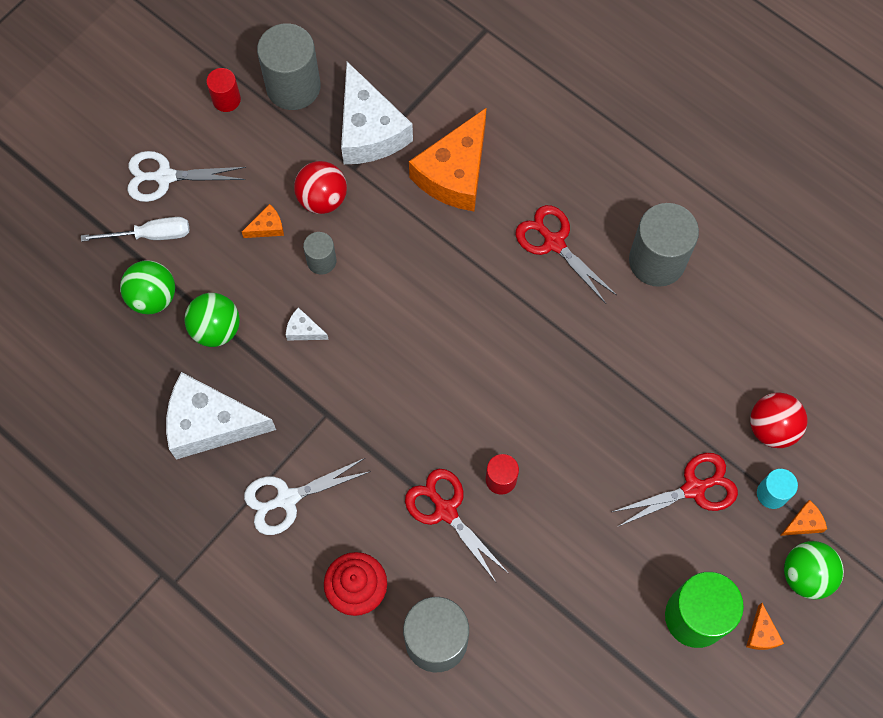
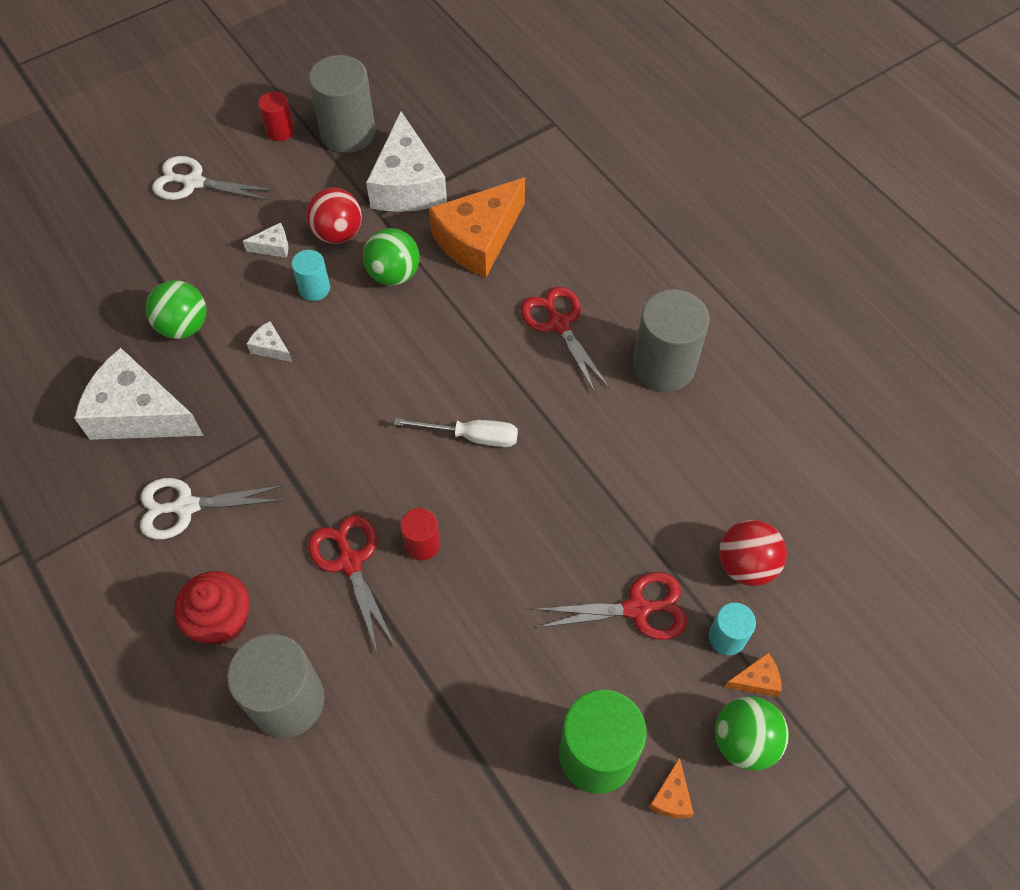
camera: 15 degrees right, 10 degrees down
white screwdriver [81,217,189,242] -> white screwdriver moved to [394,418,518,447]
green ball [120,260,175,314] -> green ball moved to [363,228,420,285]
orange cheese [242,204,284,238] -> white cheese [243,223,288,258]
grey cylinder [303,232,337,274] -> turquoise cylinder [291,250,330,301]

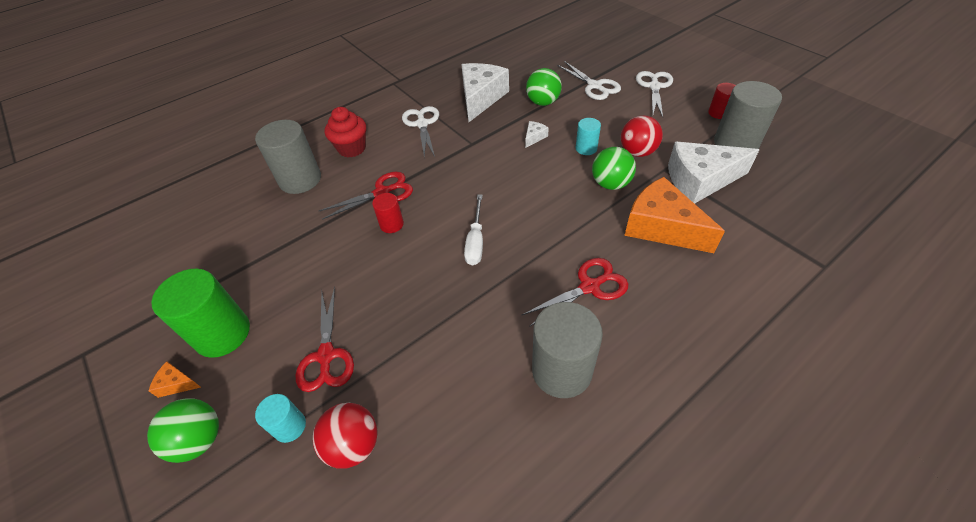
camera: 90 degrees right, 10 degrees down
white cheese [243,223,288,258] -> none
orange cheese [725,653,781,697] -> none
none -> white scissors [557,61,621,100]

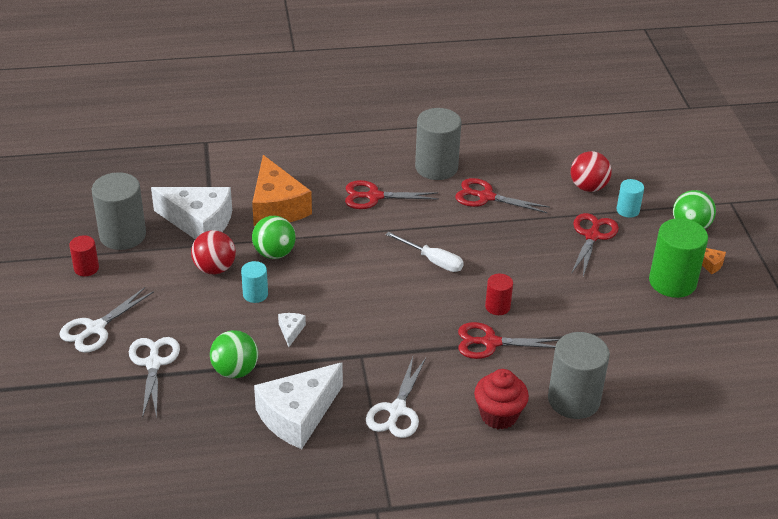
camera: 155 degrees left, 10 degrees down
white screwdriver [464,195,483,265] -> white screwdriver turned 90 degrees clockwise [386,232,464,272]
white cheese [525,121,549,148] -> white cheese turned 120 degrees clockwise [278,313,306,347]
none -> red scissors [455,178,550,213]

